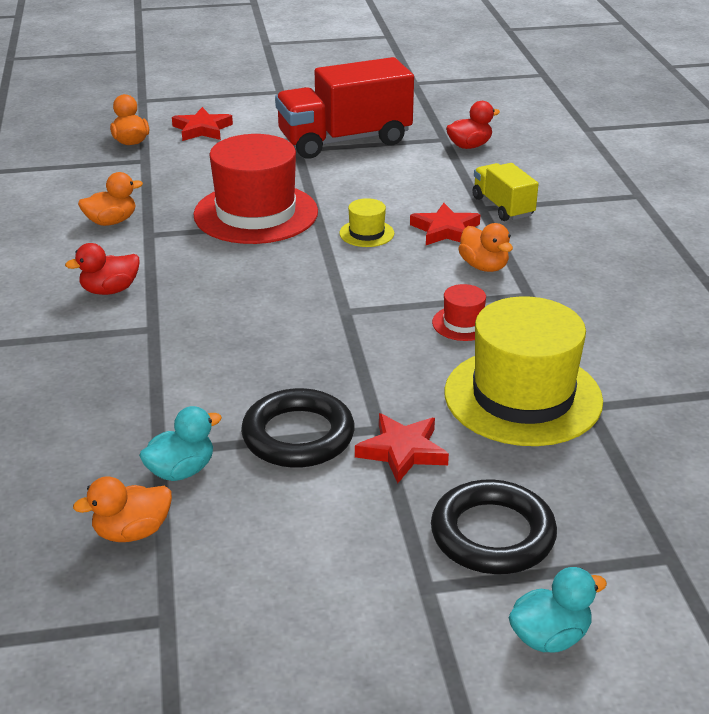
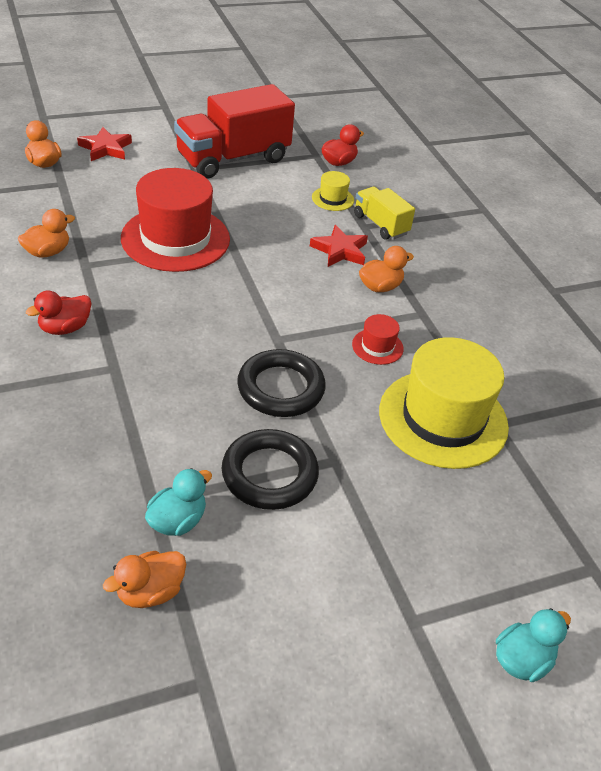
camera: 15 degrees left, 10 degrees up
yellow hat [339,198,394,247] -> yellow hat moved to [312,171,354,211]
red star [355,413,449,483] -> none
black ring [431,479,557,574] -> black ring moved to [237,349,326,417]
orange duck [458,223,513,272] -> orange duck turned 75 degrees counterclockwise [359,246,414,292]

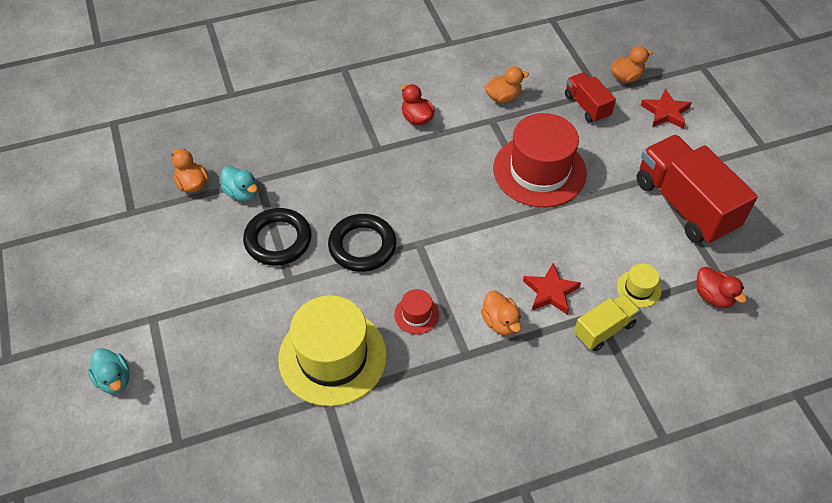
camera: 95 degrees right, 10 degrees up
orange duck [18,209,75,258] -> orange duck turned 75 degrees counterclockwise [485,66,529,103]
none -> red truck [565,72,616,123]

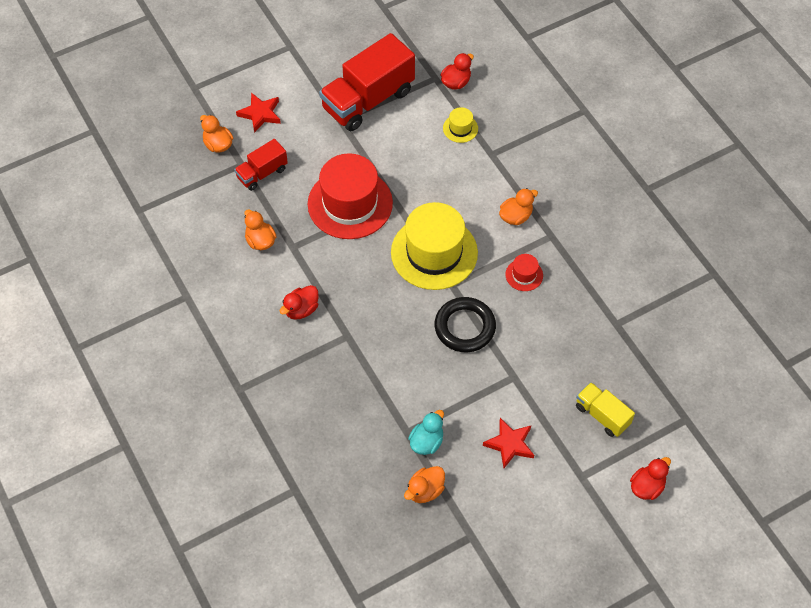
camera: 100 degrees left, 5 degrees up
turquoise duck [88,348,129,394] -> red duck [630,457,671,500]
black ring [243,208,312,266] -> none
yellow hat [278,295,387,406] -> yellow hat moved to [391,202,478,290]
red star [523,263,581,315] -> red star moved to [483,418,534,468]
yellow truck [574,294,641,351] -> yellow truck moved to [576,382,635,437]

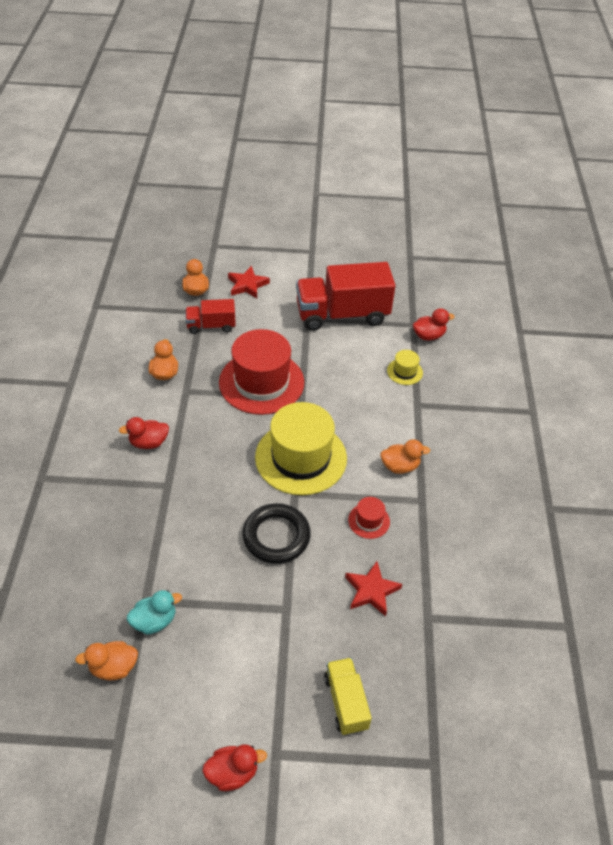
camera: 30 degrees right, 10 degrees down
red star [483,418,534,468] -> red star moved to [345,561,402,616]
red duck [630,457,671,500] -> red duck moved to [202,744,267,791]

